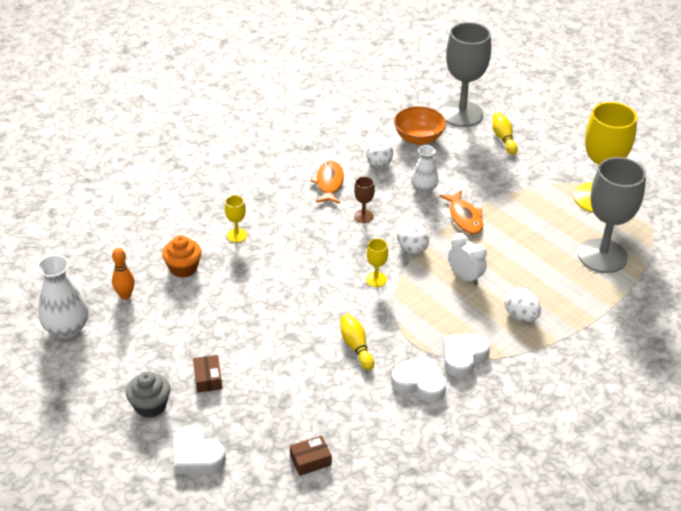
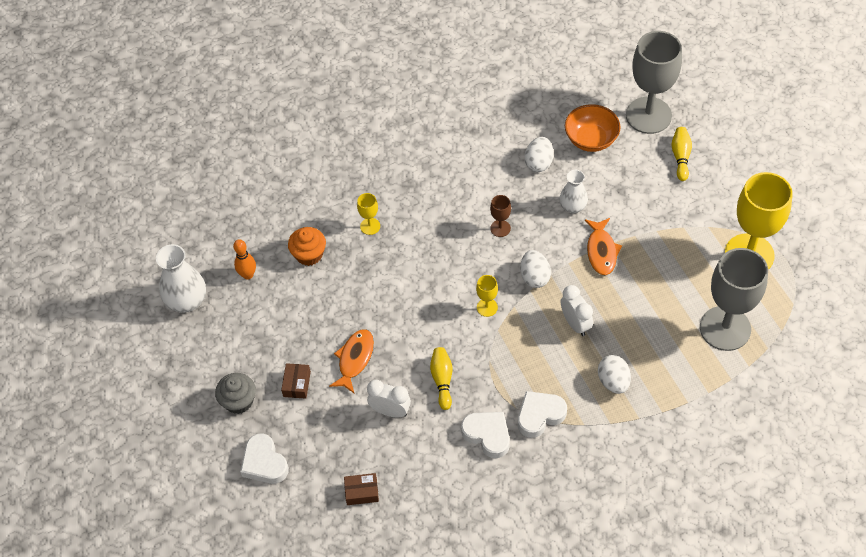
camera: 20 degrees right, 15 degrees up
orange fish [310,161,344,203] -> orange fish moved to [329,329,374,394]
none -> white clock [367,380,411,417]

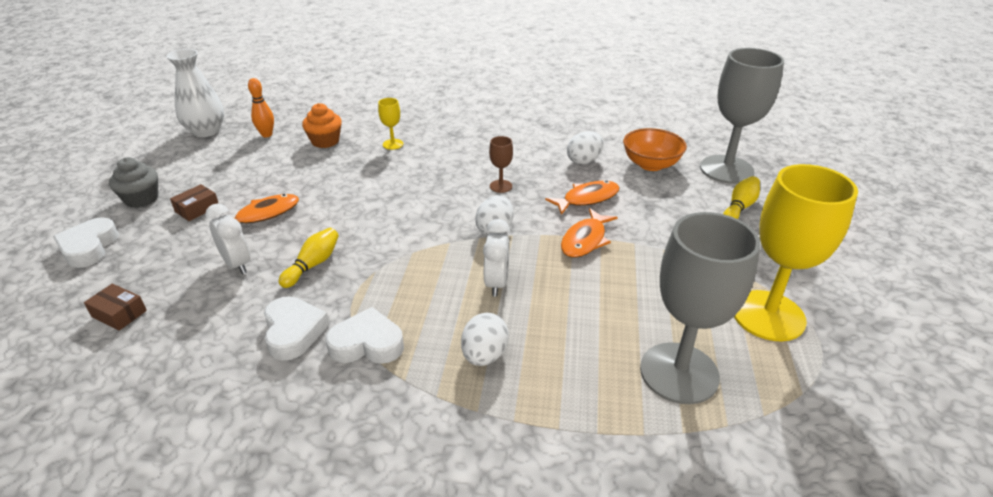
camera: 30 degrees right, 20 degrees down
yellow goblet [476,275,498,317] -> none
white vase [559,170,588,213] -> orange fish [545,181,620,215]

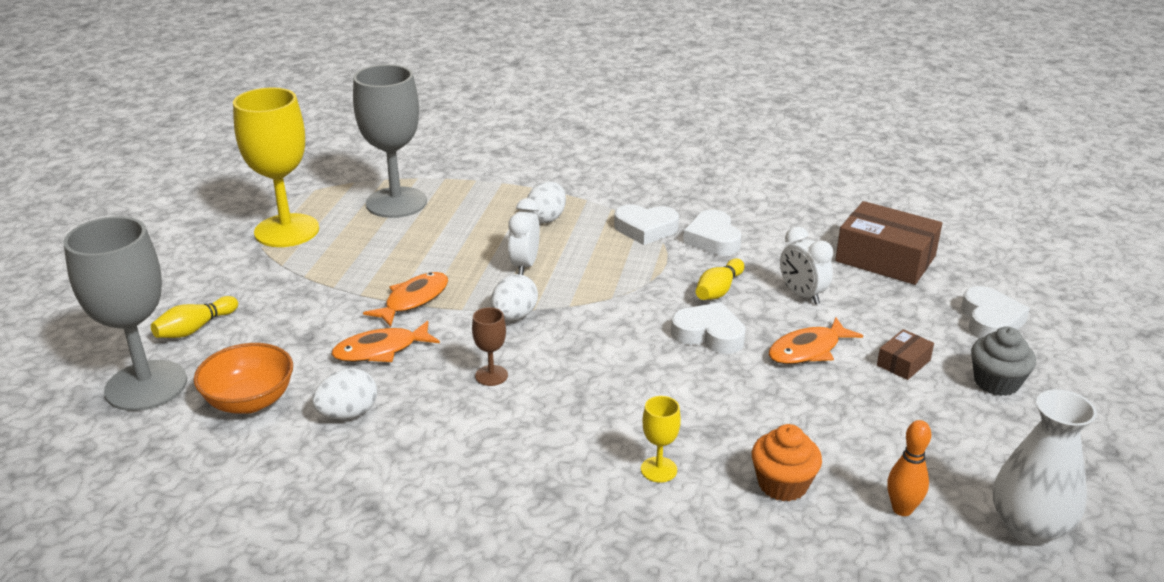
camera: 175 degrees left, 5 degrees down
brown box [84,284,147,331] -> brown box [835,201,942,285], size x2.09
none -> white heart [671,302,746,354]

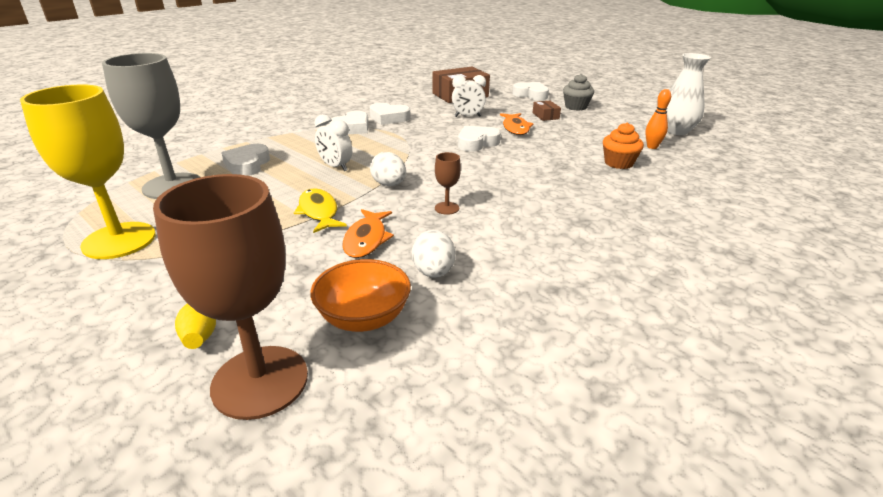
camera: 60 degrees left, 0 degrees up
grey goblet [63,216,187,411] -> brown goblet [153,174,308,420]
orange fish [363,272,448,327] -> yellow fish [294,188,347,233]
white egg [527,182,566,223] -> none
yellow goblet [641,396,681,483] -> none
yellow bowling pin [696,258,744,300] -> none
none -> white heart [221,144,270,176]

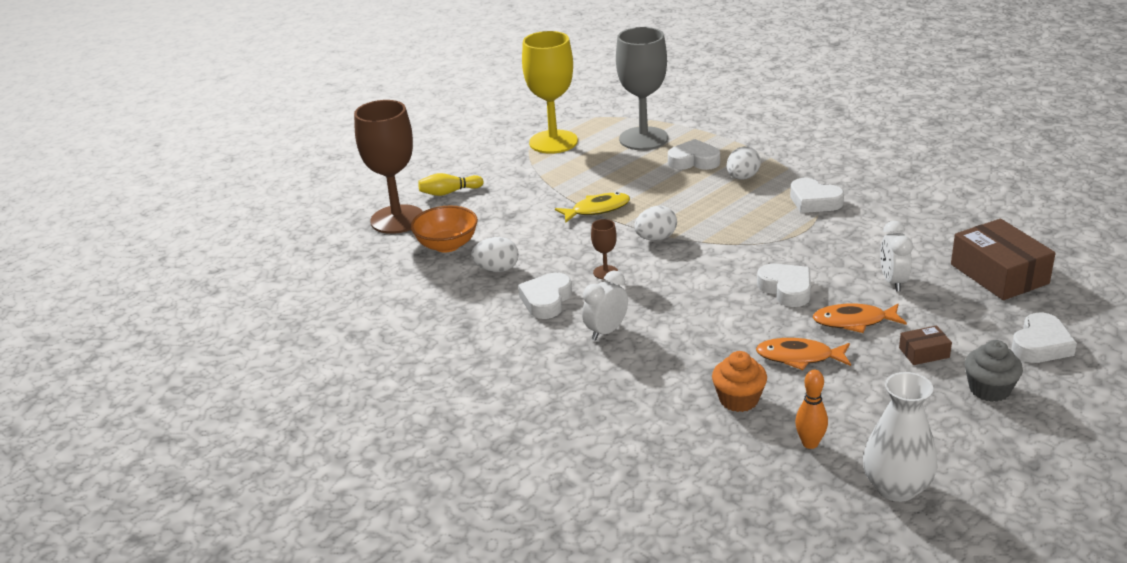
camera: 95 degrees right, 0 degrees up
white clock [314,114,352,171] -> white clock moved to [582,270,628,341]
orange fish [343,209,394,258] -> orange fish moved to [756,338,851,370]
white heart [370,102,411,125] -> white heart moved to [518,273,572,319]
none -> white egg [727,146,761,180]

